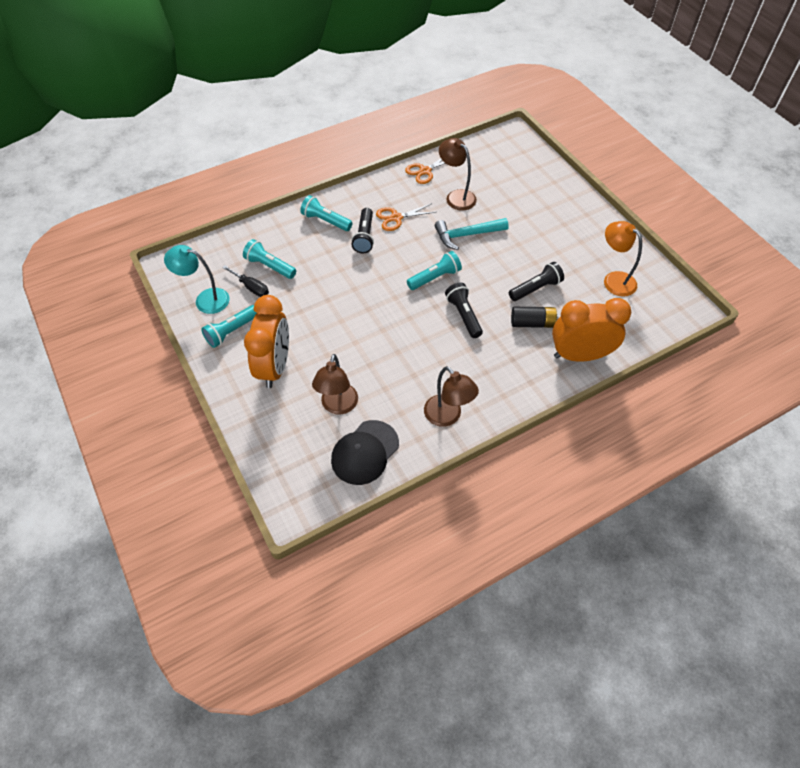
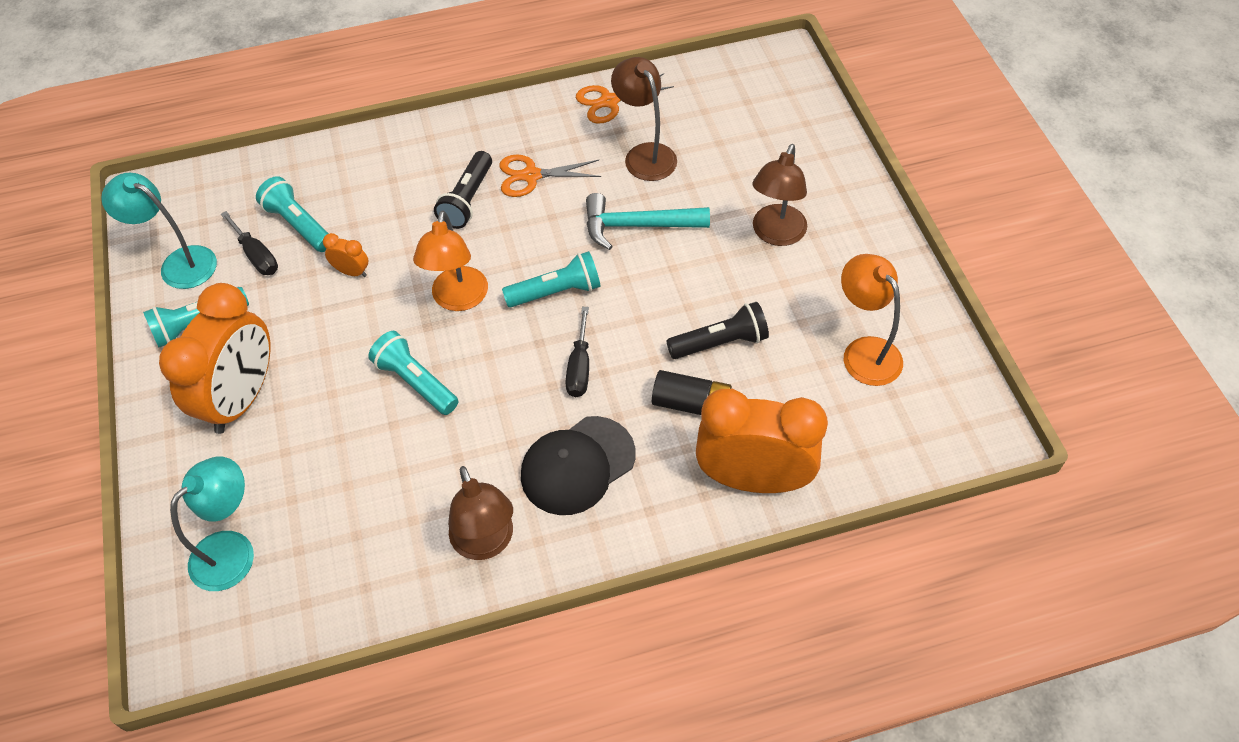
camera: 15 degrees right, 0 degrees up
turquoise flashlight [300,195,353,231] -> turquoise flashlight moved to [368,331,458,415]
brown lamp [312,354,358,414] -> brown lamp moved to [752,144,807,246]
black cap [331,420,399,485] -> black cap moved to [521,416,635,515]
black flashlight [445,283,483,338] -> black screwdriver [565,307,589,397]
none -> turquoise lamp [170,456,254,591]
none -> orange clock [323,233,369,277]
none -> orange lamp [413,211,488,311]

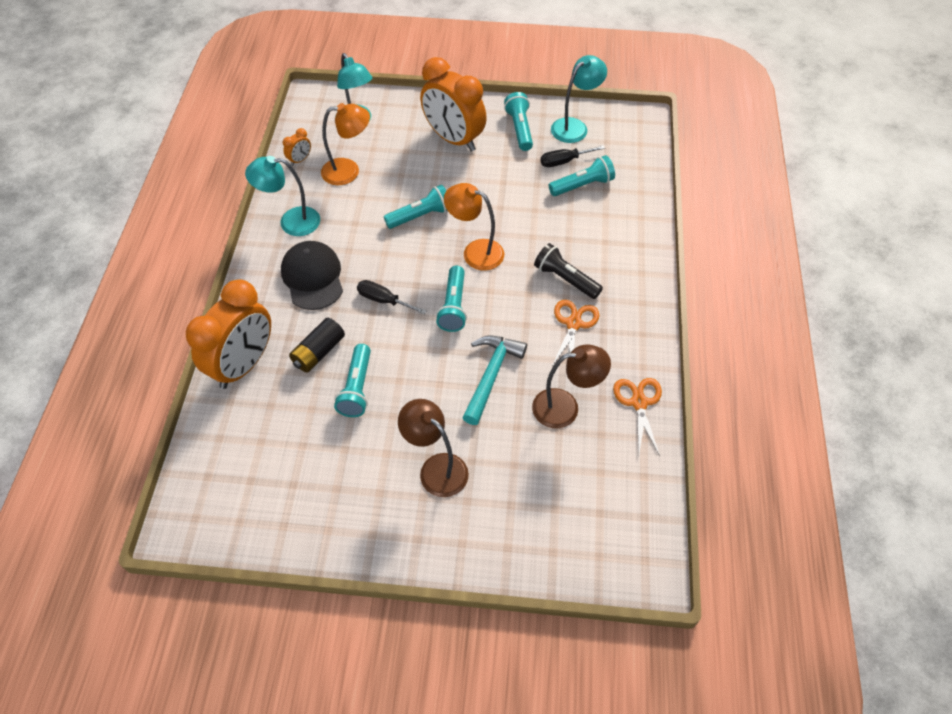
camera: 110 degrees right, 0 degrees up
orange clock [323,233,369,277] -> orange clock moved to [283,128,311,166]
brown lamp [448,466,513,560] -> turquoise lamp [245,156,320,236]
black flashlight [666,302,769,359] -> turquoise flashlight [334,344,371,417]
orange lamp [841,254,903,386] -> orange lamp moved to [321,103,370,185]

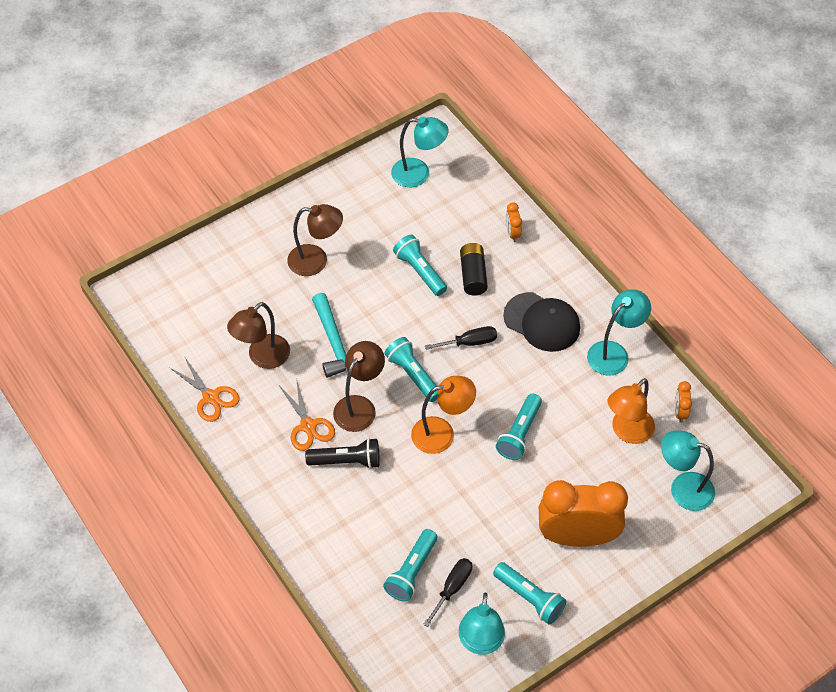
camera: 140 degrees right, 0 degrees up
orange clock [186,279,271,389] -> orange clock [506,202,522,242], size x0.40
none -> brown lamp [333,341,385,432]
none -> turquoise lamp [391,117,449,187]

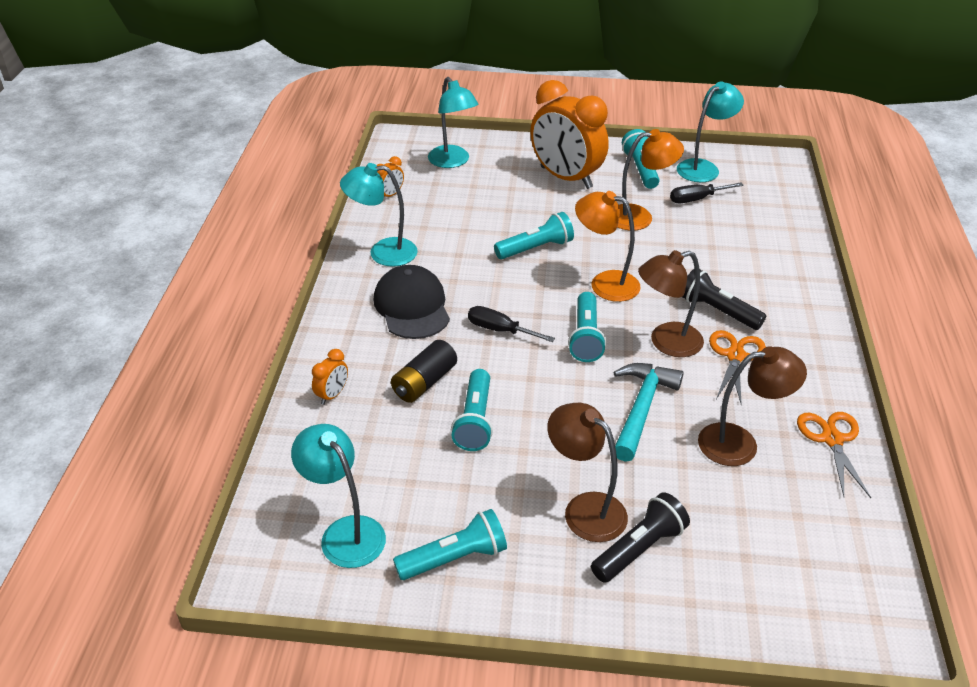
camera: 140 degrees left, 15 degrees down
turquoise flashlight [383,529,438,602] -> turquoise flashlight moved to [393,509,507,580]
orange lamp [608,378,655,444] -> orange lamp moved to [617,129,684,231]
none -> black flashlight [591,492,690,583]

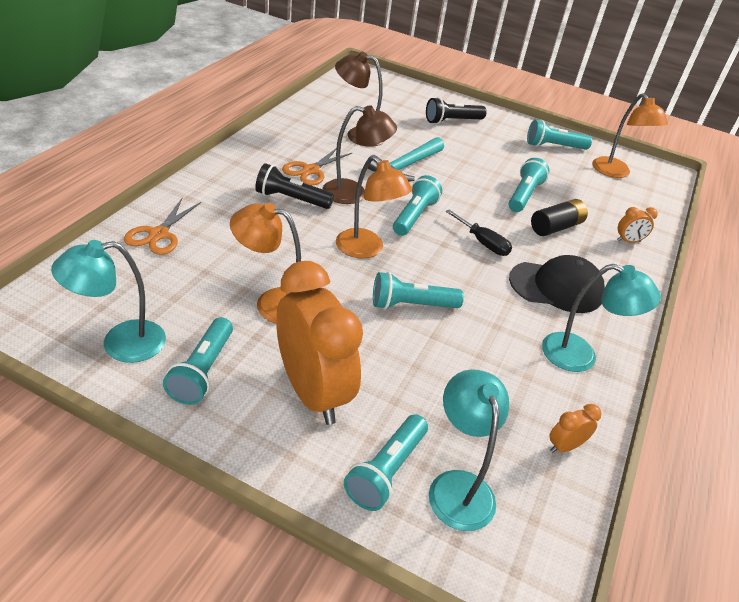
camera: 165 degrees left, 0 degrees up
turquoise lamp [291,424,386,568] -> orange lamp [592,93,668,178]
orange clock [312,349,348,405] -> orange clock turned 150 degrees counterclockwise [617,207,658,243]
black cap [374,265,450,339] -> black cap turned 90 degrees counterclockwise [509,255,605,313]
brown lamp [547,403,628,542] -> none
black screwdriver [670,183,744,203] -> none
black flashlight [682,268,766,330] -> black flashlight turned 135 degrees clockwise [255,163,334,209]
orange scissors [797,412,871,498] -> orange scissors moved to [124,197,201,255]
none -> turquoise flashlight [344,414,428,511]

